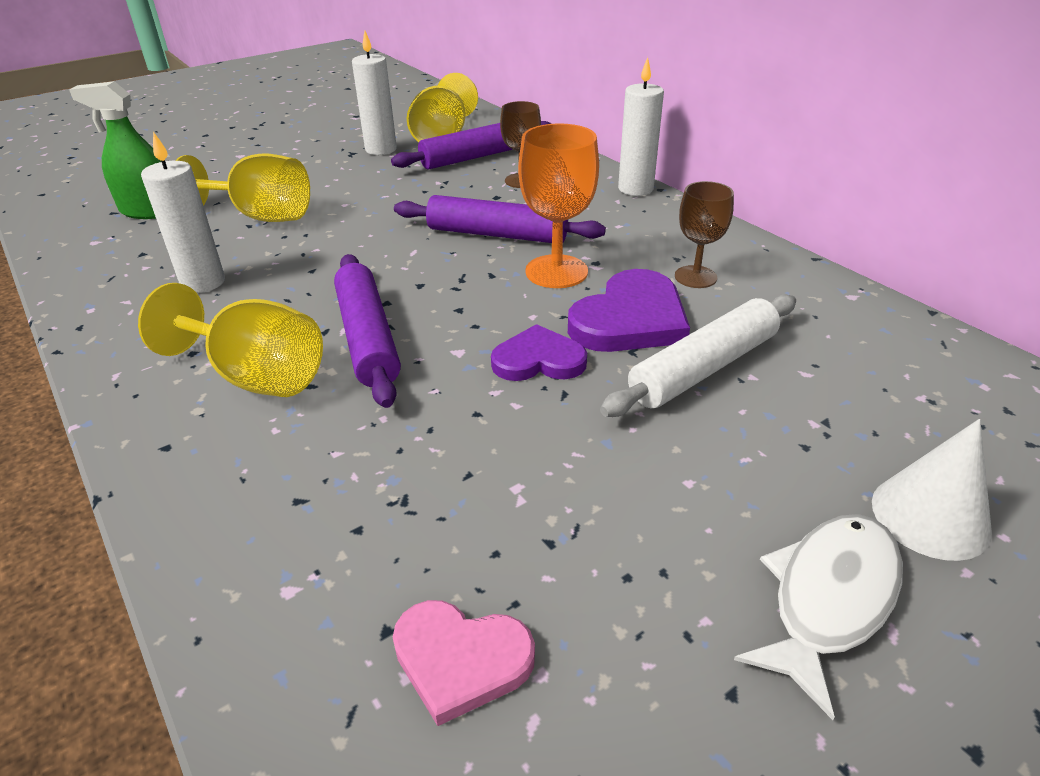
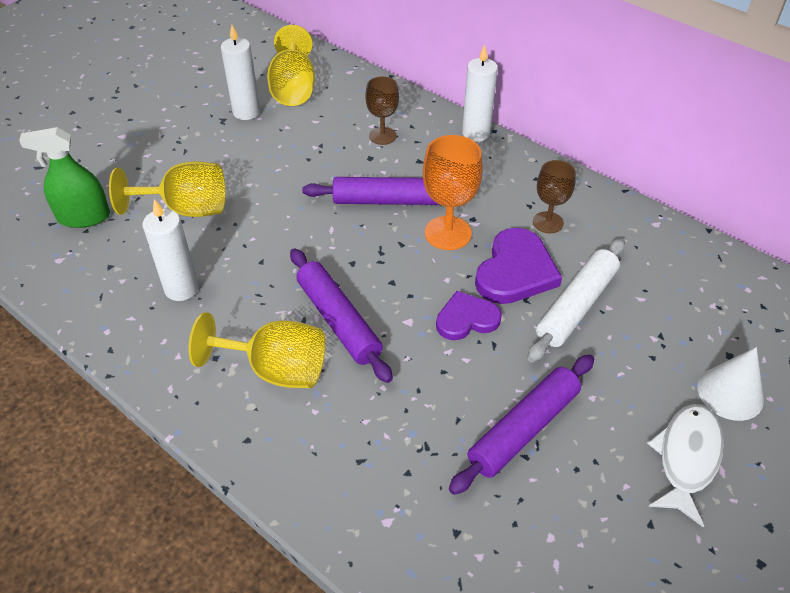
camera: 15 degrees left, 10 degrees up
purple rolling pin [391,121,552,170] -> purple rolling pin moved to [449,354,594,495]
pink heart [393,600,535,726] -> none

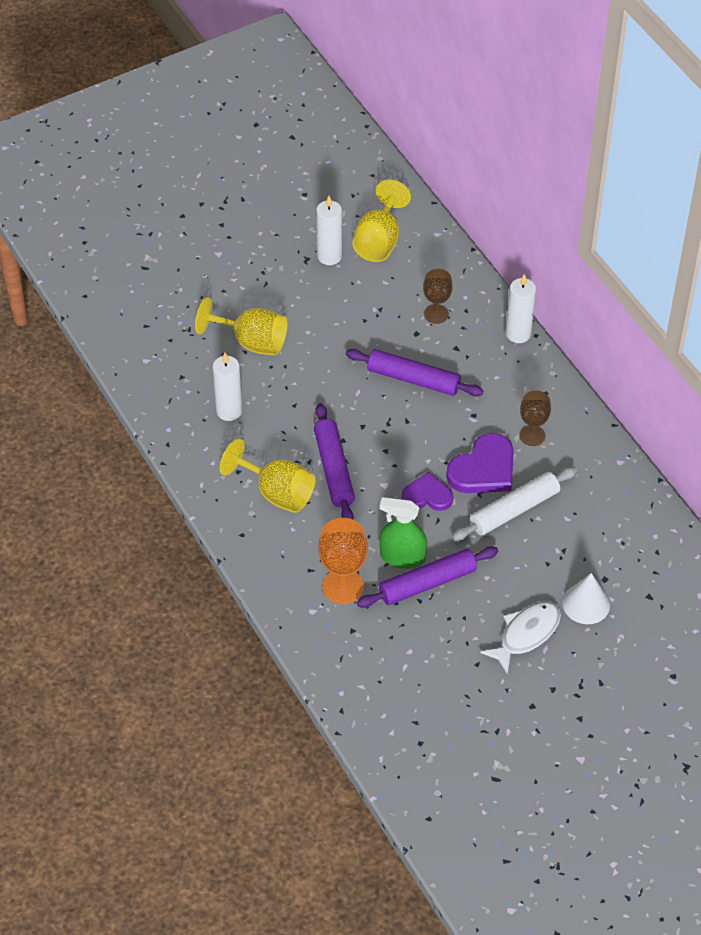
camera: 20 degrees right, 5 degrees up
green spray bottle [19,127,110,228] -> green spray bottle moved to [379,497,427,569]
orange goblet [423,135,483,250] -> orange goblet moved to [318,518,368,604]

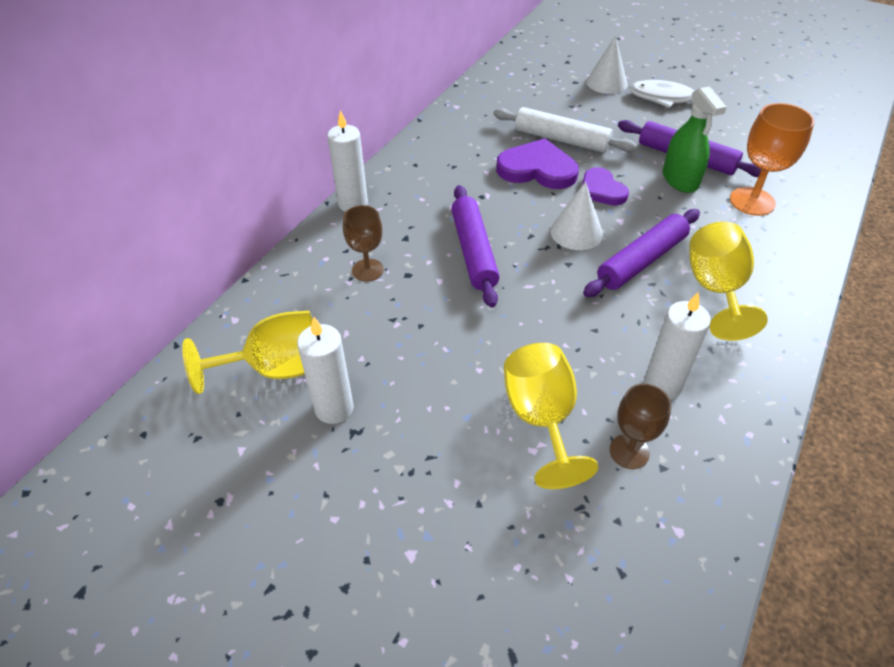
camera: 120 degrees left, 5 degrees down
brown goblet [520,390,551,446] -> brown goblet moved to [610,384,671,469]
none -> white cone [550,182,603,250]

